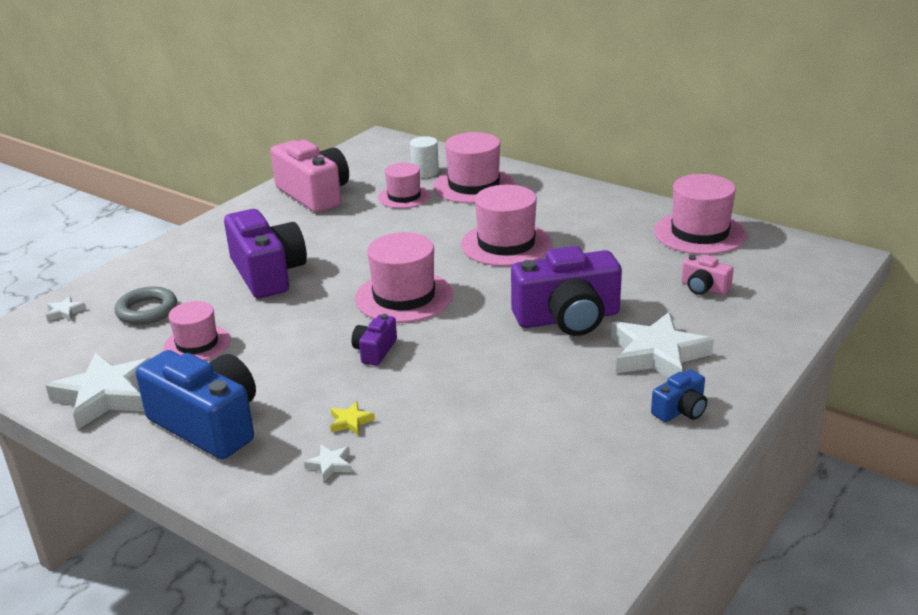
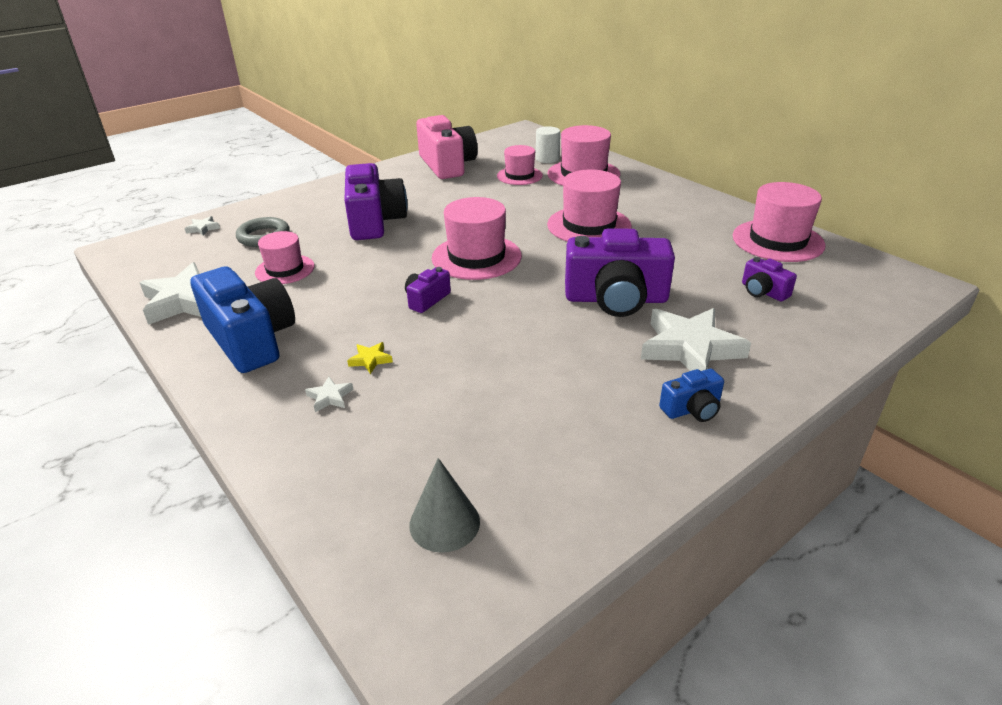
camera: 15 degrees right, 5 degrees up
pink camera [681,255,734,295] -> purple camera [742,257,797,301]
none -> grey cone [409,458,480,553]

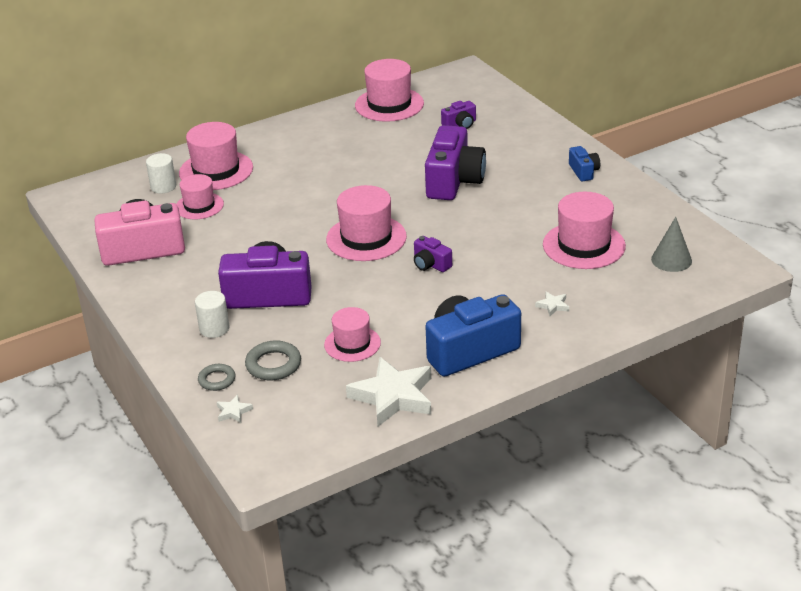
camera: 80 degrees left, 0 degrees up
yellow star [347,342,393,374] -> none
pink hat [547,169,632,242] -> pink hat moved to [543,192,626,269]
white star [641,308,751,371] -> none
none -> white cylinder [195,291,229,338]
none -> grey ring [198,364,235,391]

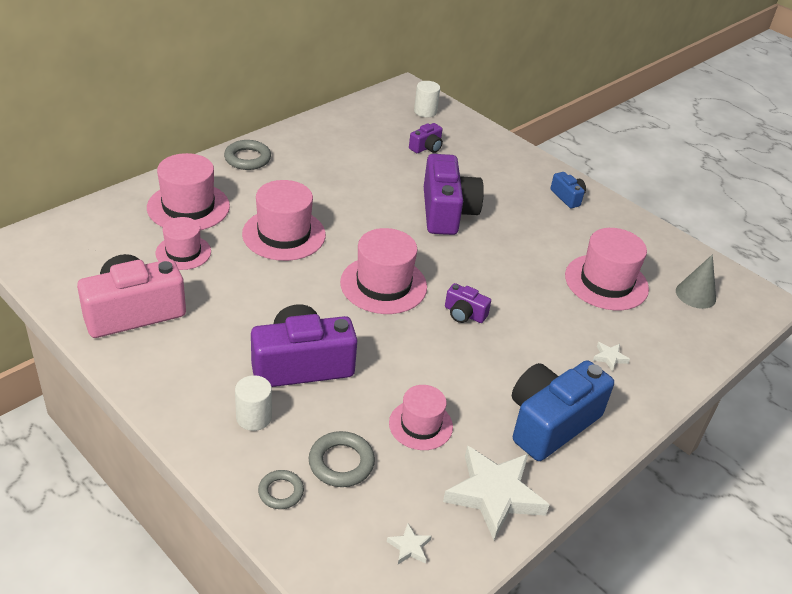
camera: 20 degrees left, 5 degrees up
white cylinder [146,153,176,194] -> white cylinder moved to [414,81,440,117]
white star [217,394,253,423] -> white star moved to [387,524,432,564]
pink hat [355,59,424,122] -> pink hat moved to [242,180,326,261]
none -> grey ring [224,140,271,170]

